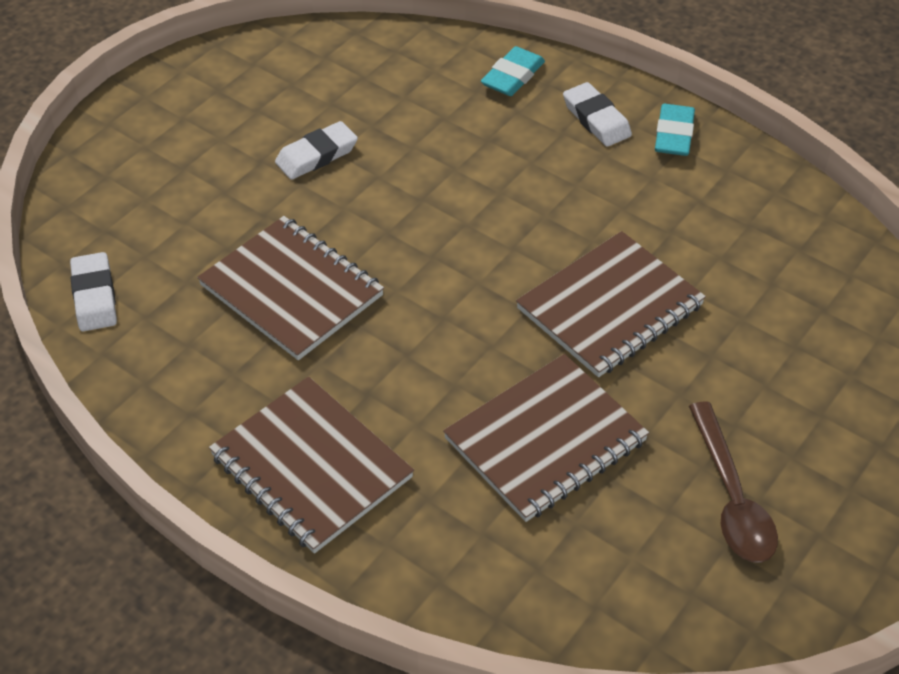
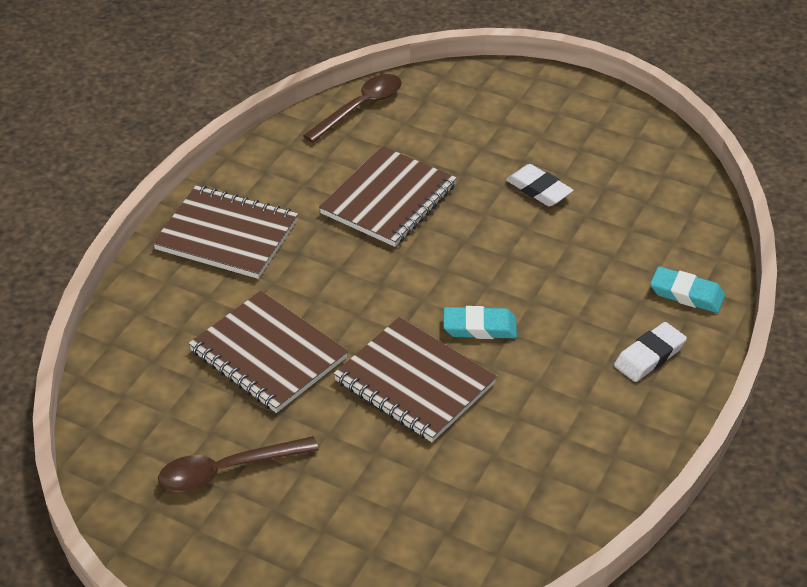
camera: 80 degrees right, 5 degrees down
white eraser [70,252,117,331] -> brown spoon [303,74,402,143]
brown notebook [209,377,414,554] -> brown notebook turned 75 degrees clockwise [153,186,298,279]
turquoise eraser [655,104,695,156] -> turquoise eraser moved to [443,306,517,339]

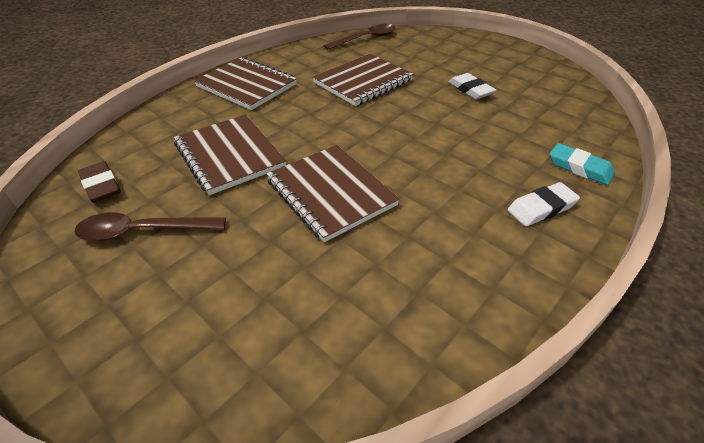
camera: 15 degrees right, 0 degrees up
turquoise eraser [443,306,517,339] -> none
none -> brown eraser [78,161,121,203]

